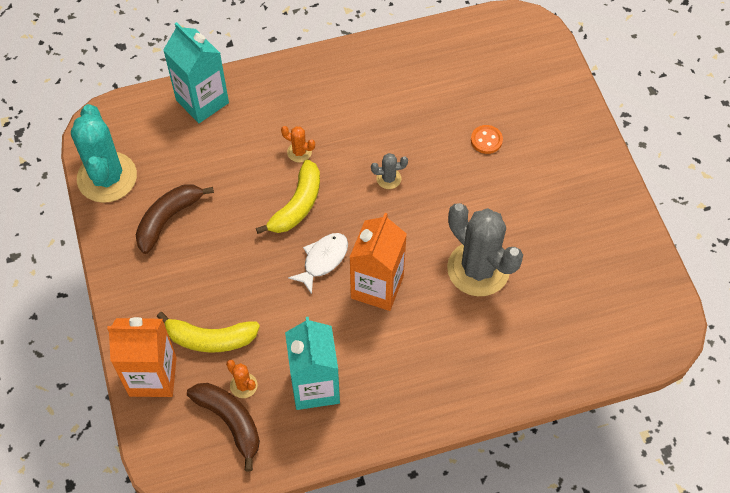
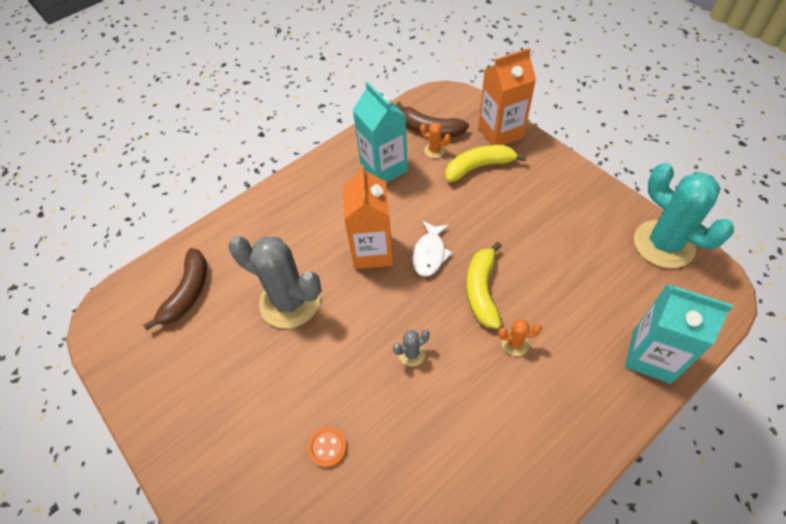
camera: 160 degrees right, 5 degrees down
brown banana [136,185,214,254] -> brown banana moved to [143,248,207,330]

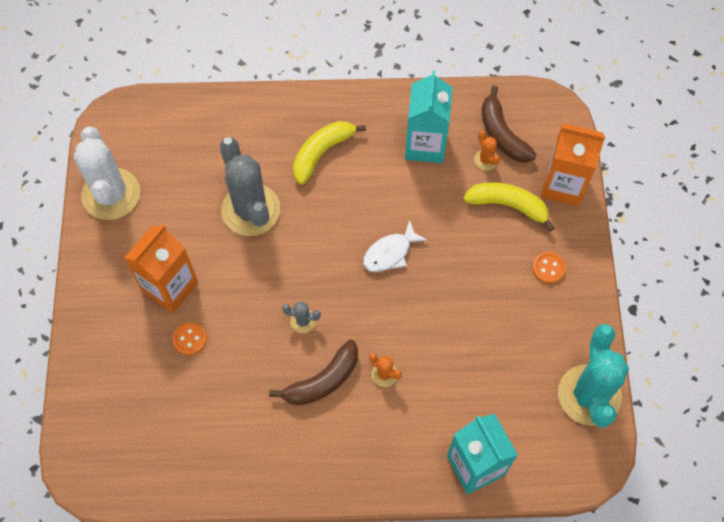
camera: 35 degrees right, 10 degrees up
brown banana [143,248,207,330] -> brown banana moved to [269,340,358,406]
orange carton [343,165,393,269] -> orange carton moved to [124,225,198,313]
yellow banana [466,242,502,329] -> yellow banana moved to [293,121,366,185]
none -> white cactus [73,127,140,220]
none -> orange button [532,252,566,284]

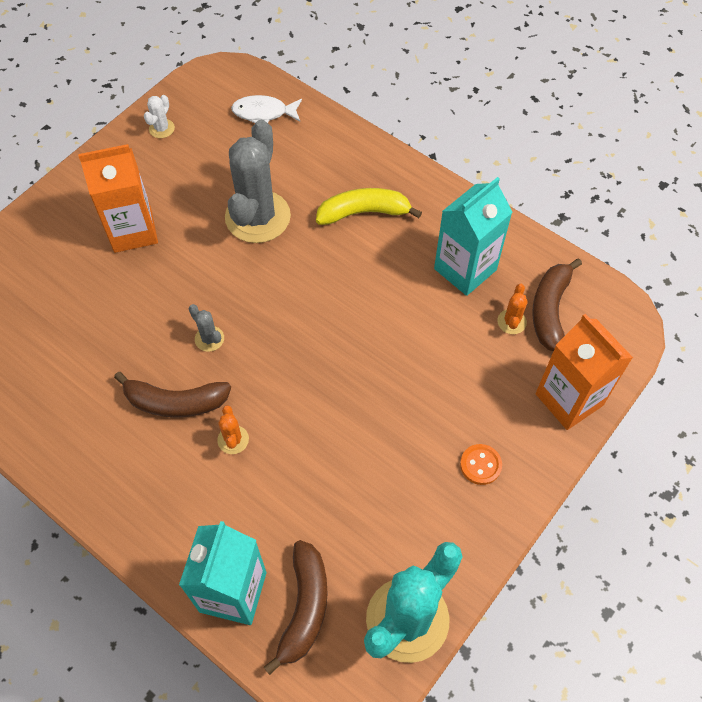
camera: 40 degrees right, 5 degrees down
white cactus [73,127,140,220] -> white cactus [144,95,175,138], size x0.42
orange button [173,322,207,355] -> none
white fish [363,220,428,272] -> white fish moved to [231,95,302,123]
yellow banana [463,182,555,231] -> none
none -> brown banana [264,540,328,675]

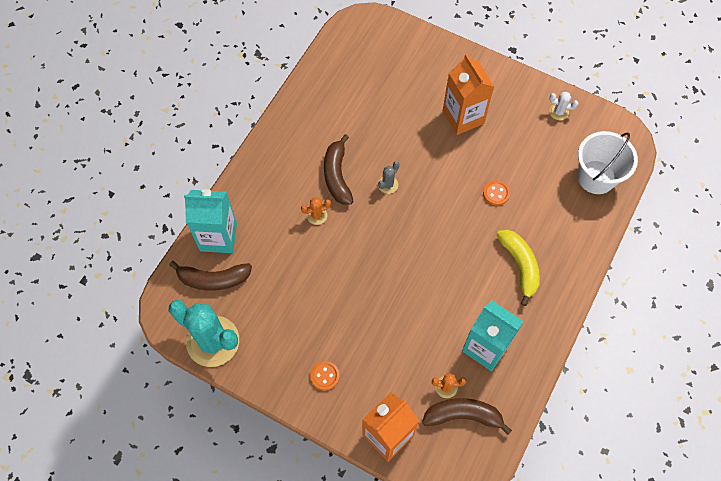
camera: 80 degrees right, 5 degrees up
grey cactus [225,120,291,243] -> orange button [483,180,510,206]
white fish [231,95,302,123] -> white bucket [578,131,638,194]

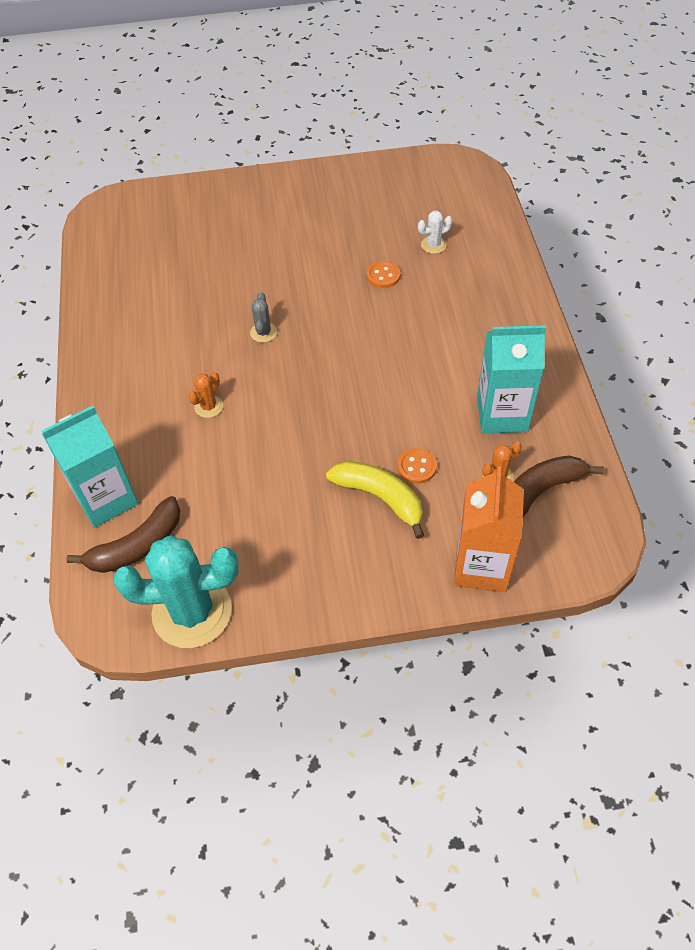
camera: 35 degrees left, 10 degrees down
orange button [310,361,340,390] -> orange button moved to [398,448,437,484]
brown banana [324,134,353,205] -> none
orange carton [443,54,494,135] -> none
yellow banana [497,230,540,306] -> yellow banana moved to [326,461,424,539]
white cactus [549,92,578,120] -> white cactus moved to [418,211,452,254]
white bucket [578,131,638,194] -> none

